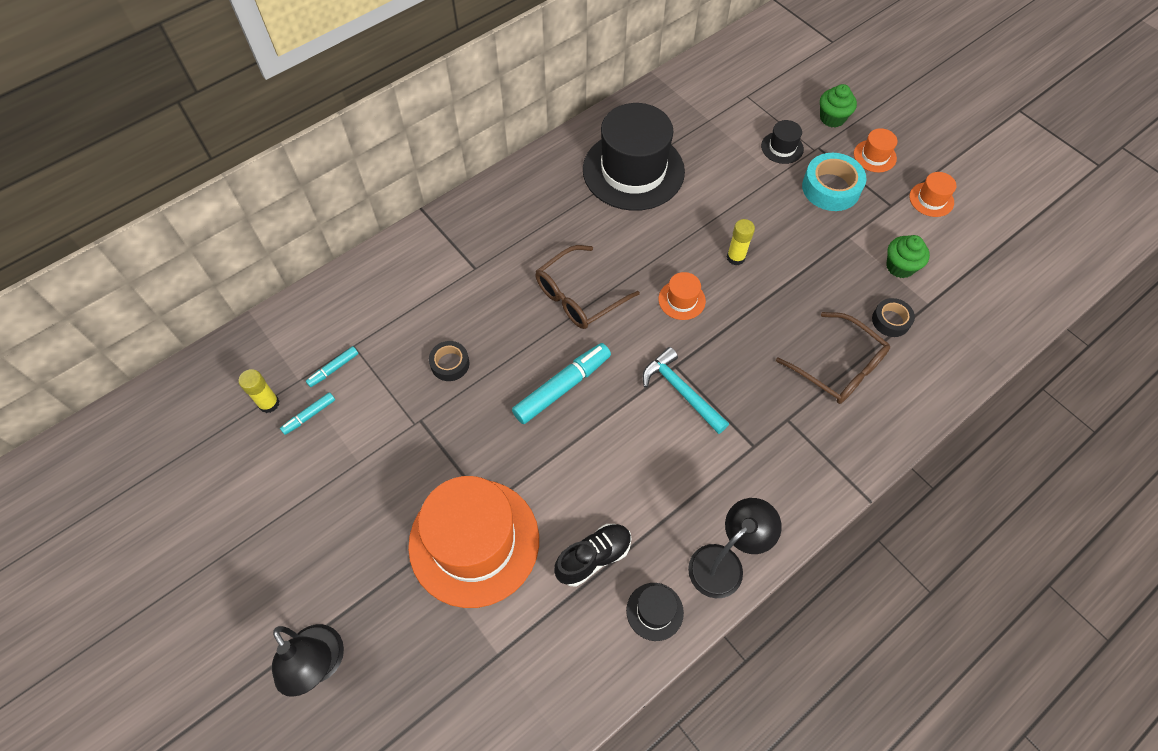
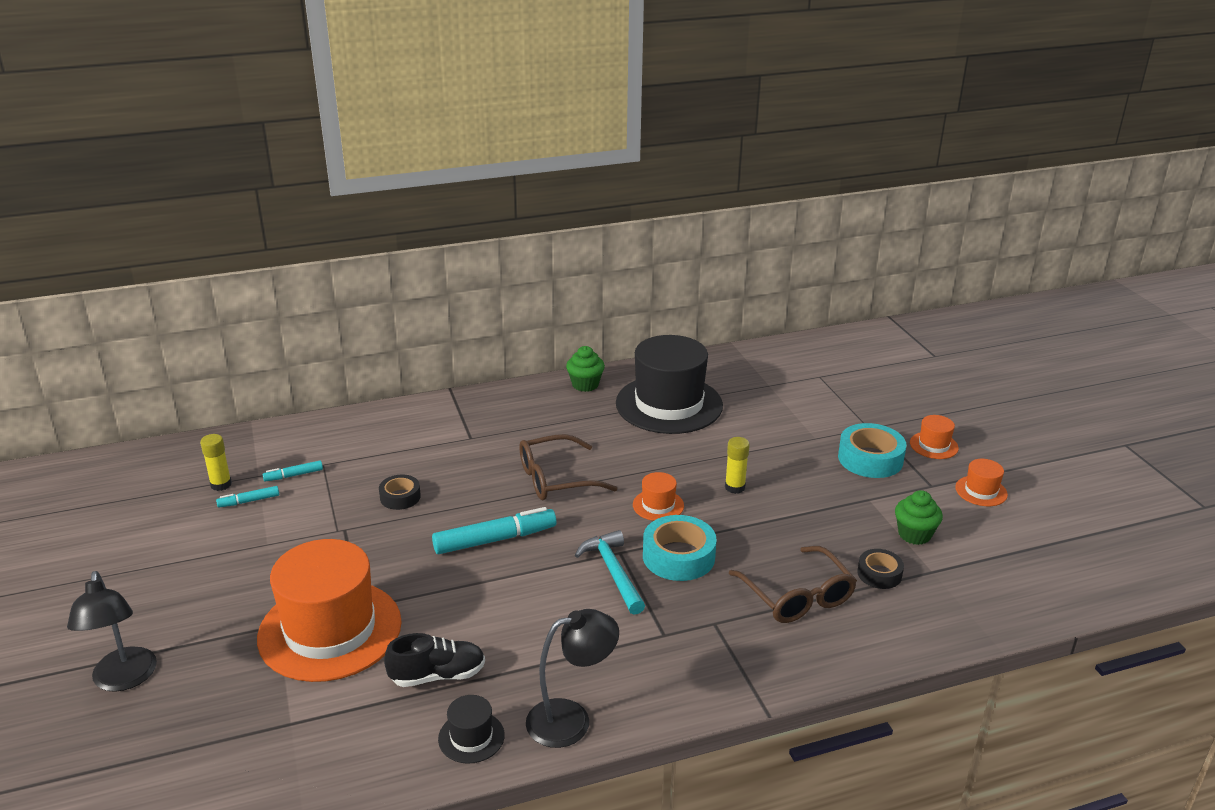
camera: 20 degrees right, 30 degrees down
black hat [761,120,804,164] -> none
green cupcake [820,84,857,127] -> green cupcake moved to [566,346,605,392]
none -> turquoise tape [643,515,717,581]

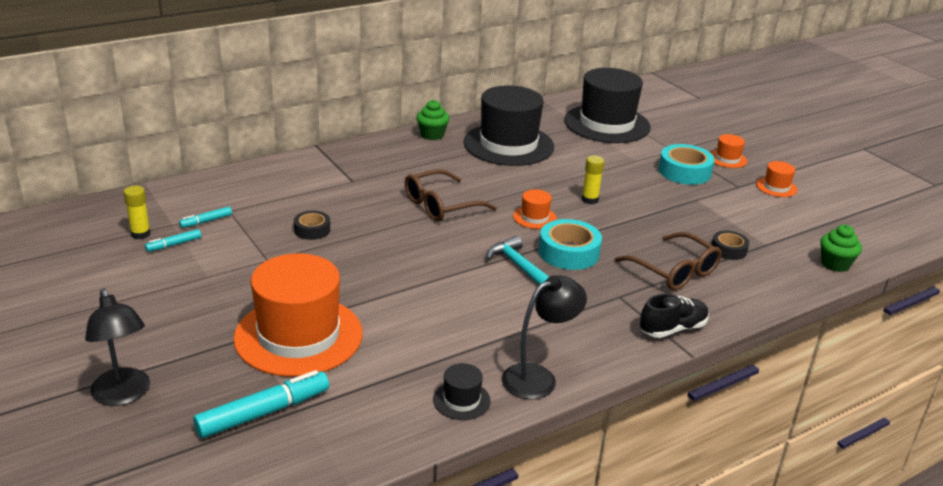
camera: 15 degrees left, 0 degrees up
black shoe [384,633,485,687] -> black shoe moved to [640,293,709,338]
turquoise marker [432,507,557,554] -> turquoise marker moved to [193,370,329,438]
green cupcake [895,490,943,545] -> green cupcake moved to [820,225,862,272]
none -> black hat [564,68,651,143]

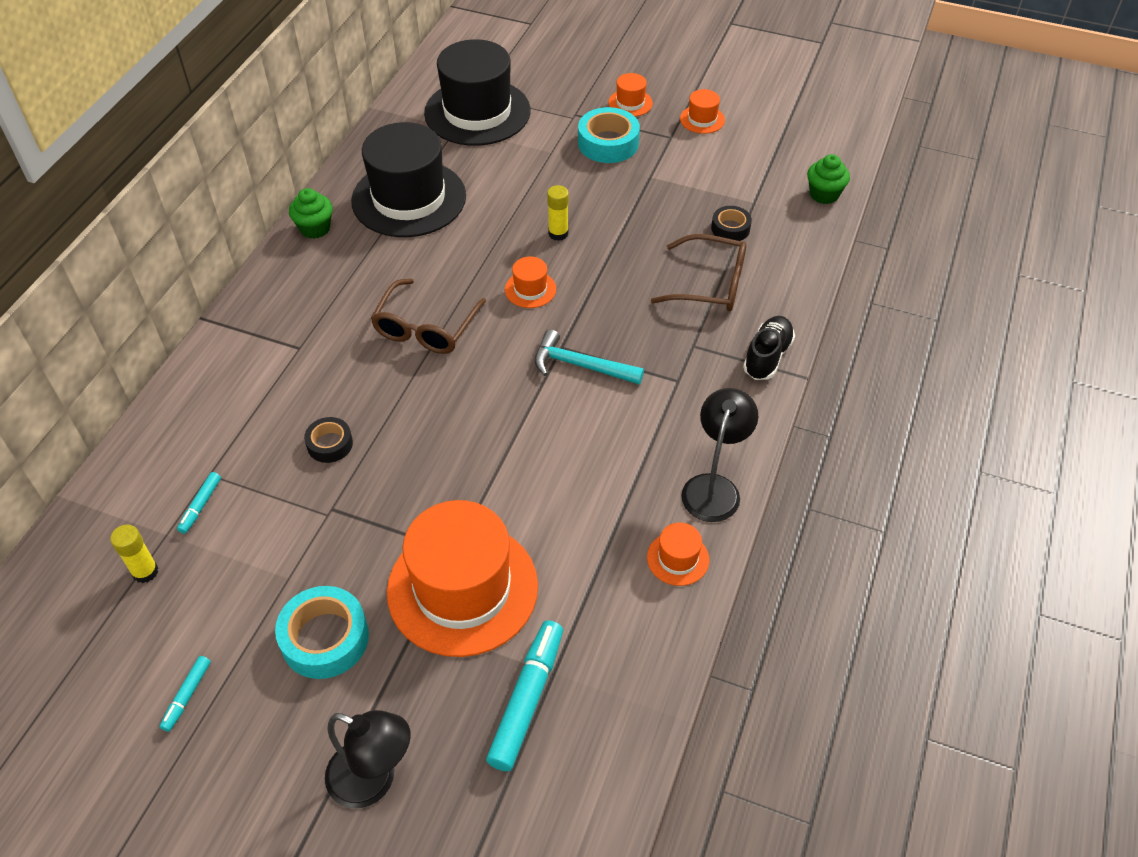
camera: 35 degrees left, 20 degrees up
turquoise marker [145,229,201,252] -> turquoise marker moved to [159,656,211,732]
black hat [433,363,491,420] -> orange hat [647,523,710,586]
turquoise tape [539,219,602,270] -> turquoise tape moved to [275,586,369,679]

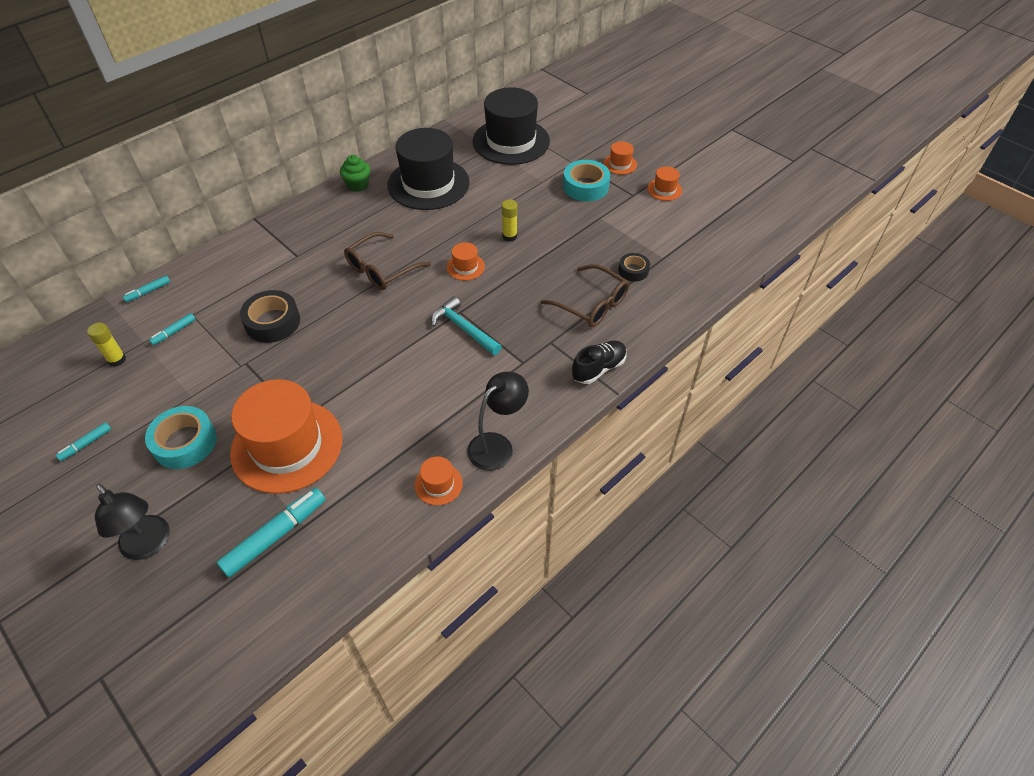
camera: 25 degrees right, 0 degrees up
black tape [304,417,353,463] -> black tape [240,290,300,343], size x1.69
green cupcake [807,154,850,204] -> none
none -> turquoise marker [123,276,170,302]

